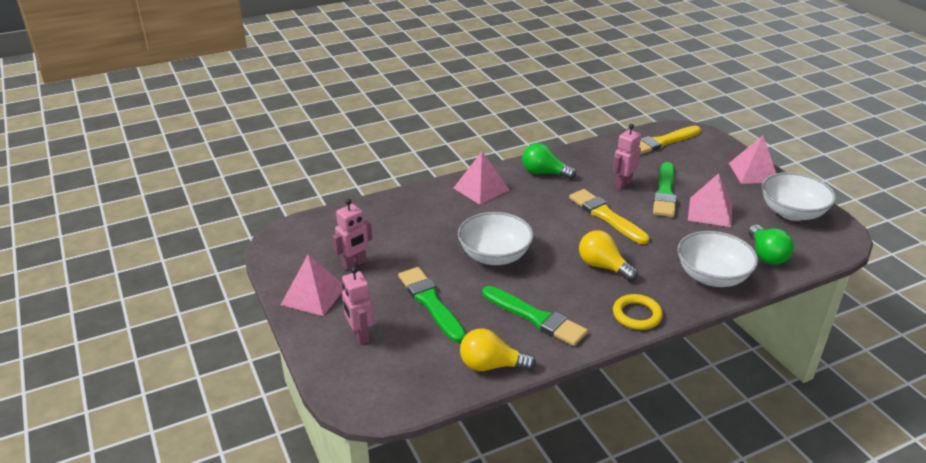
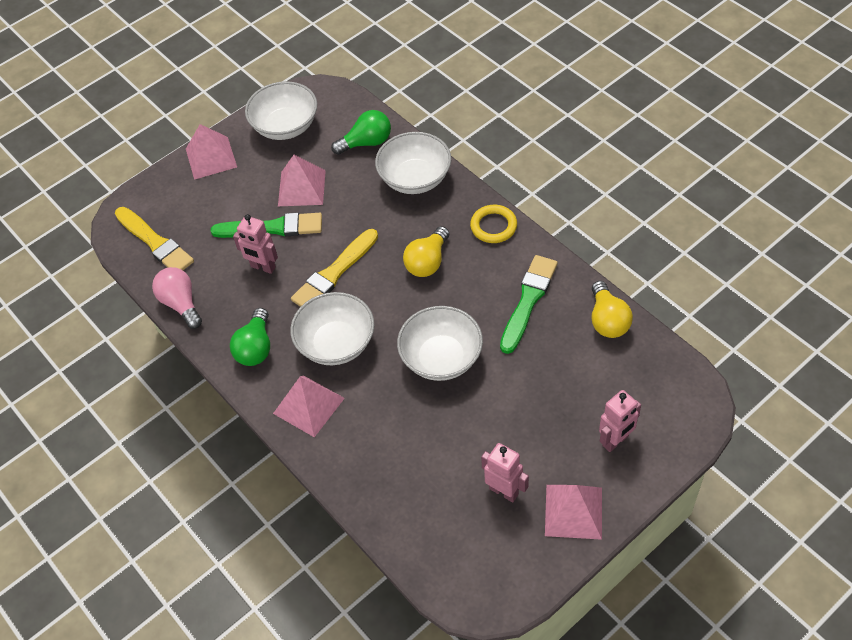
camera: 100 degrees left, 20 degrees up
green brush [398,267,466,343] -> none
none -> pink light bulb [152,267,202,329]
none -> white bowl [290,292,375,365]

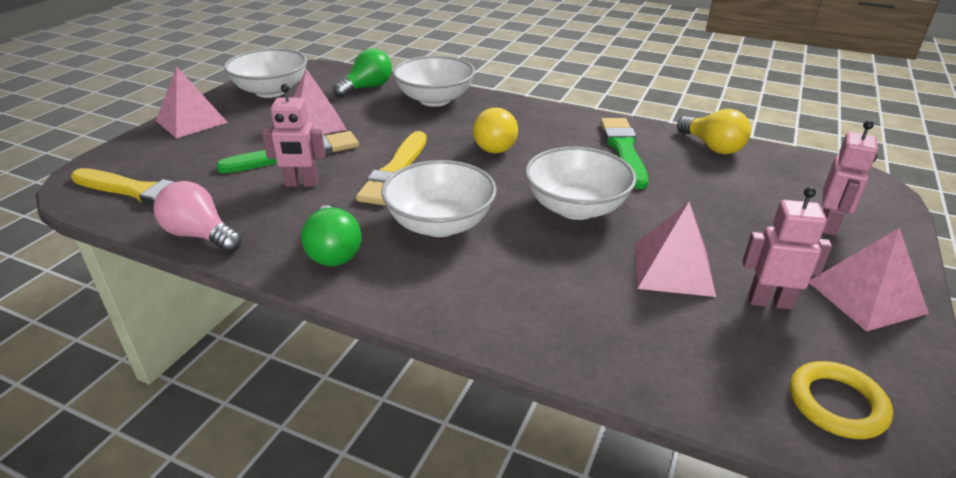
camera: 30 degrees left, 20 degrees down
pink pyramid [273,375,345,437] -> pink pyramid moved to [634,202,716,297]
yellow ring [470,205,517,243] -> yellow ring moved to [790,361,893,439]

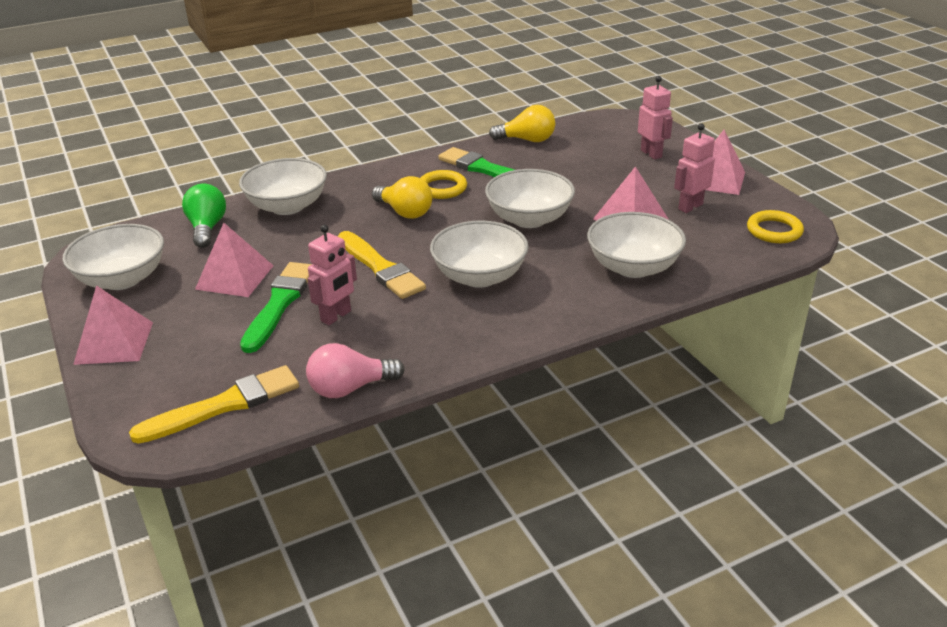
camera: 50 degrees left, 0 degrees up
green light bulb [301,205,362,266] -> none
none -> yellow ring [421,170,467,199]
none -> white bowl [587,212,686,278]

